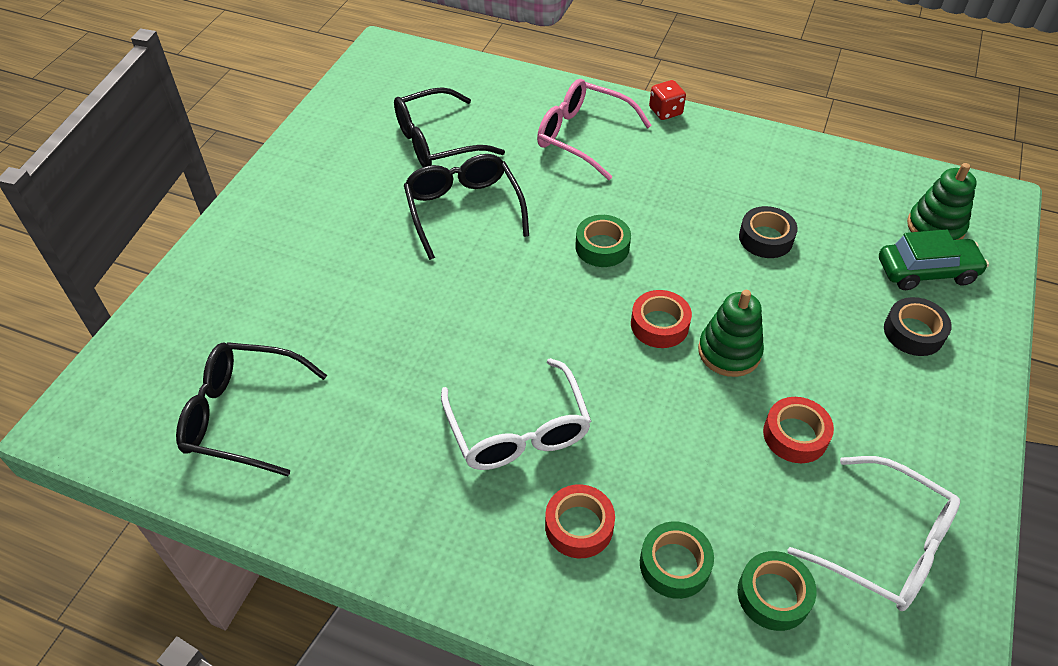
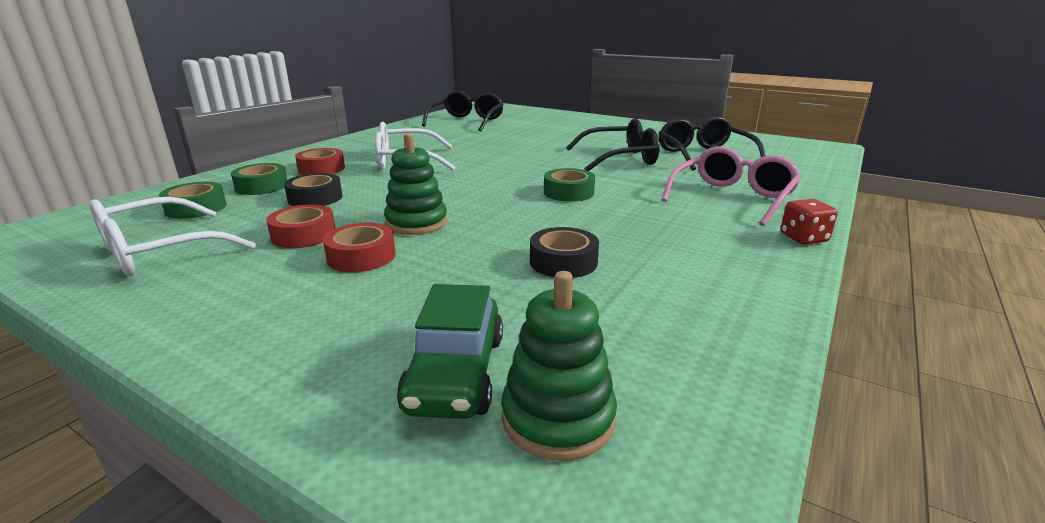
camera: 100 degrees right, 25 degrees down
red tape [631,290,692,348] -> red tape moved to [323,223,396,272]
black tape [884,297,952,356] -> black tape moved to [284,173,342,206]

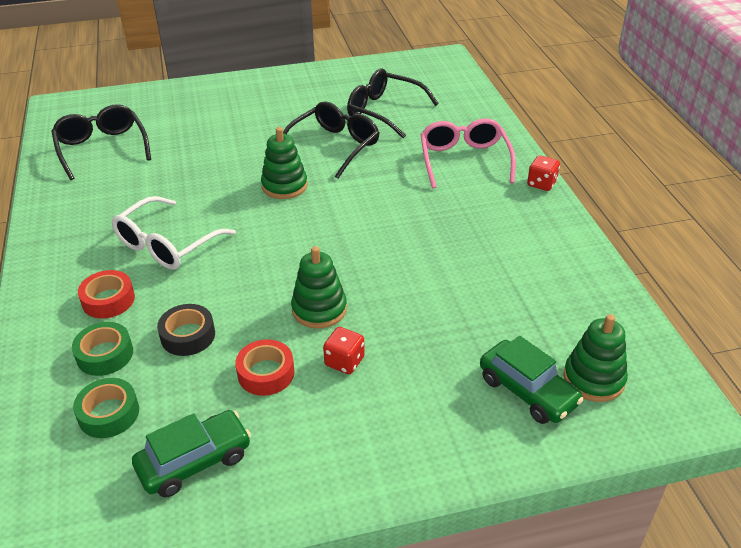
camera: 45 degrees left, 15 degrees up
white glasses [89,197,256,276] -> green car [132,410,251,498]
red tape [323,223,396,272] -> red dice [323,327,365,374]
black tape [530,227,599,278] -> none
green tape [544,168,595,202] -> none
none -> green stacking toy [261,127,307,199]

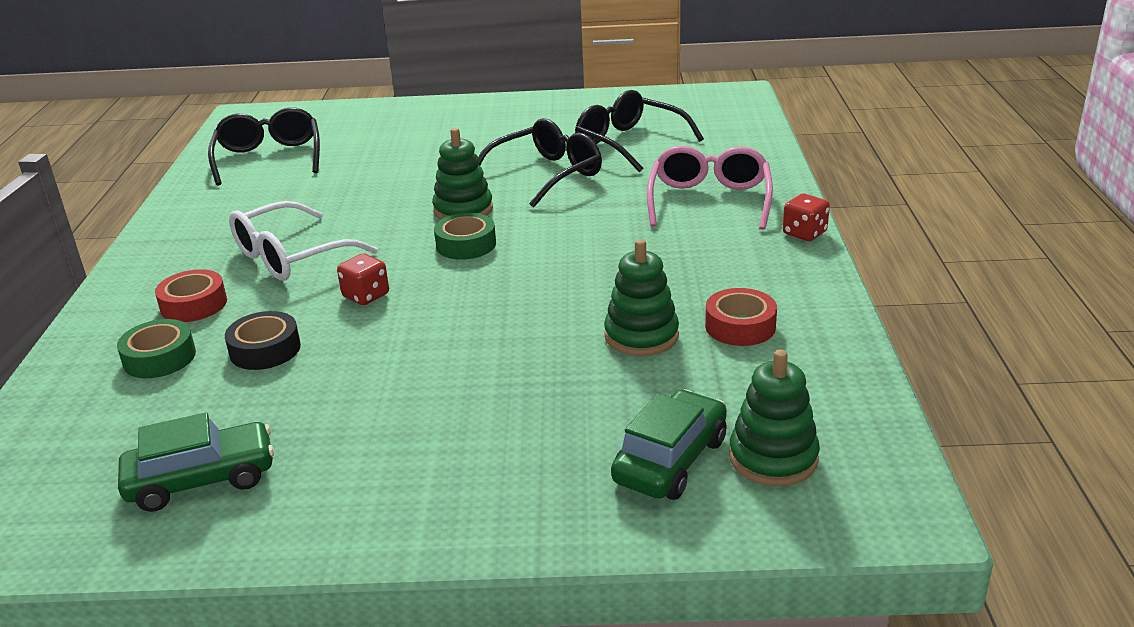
camera: 15 degrees right, 10 degrees down
green tape [73,378,139,438] -> green tape moved to [434,213,496,260]
red tape [235,339,294,396] -> red tape moved to [705,288,777,346]
green stacking toy [291,246,347,329] -> green stacking toy moved to [604,239,679,356]
red dice [323,327,365,374] -> red dice moved to [337,253,389,305]
green car [480,336,584,424] -> green car turned 120 degrees counterclockwise [611,389,727,500]

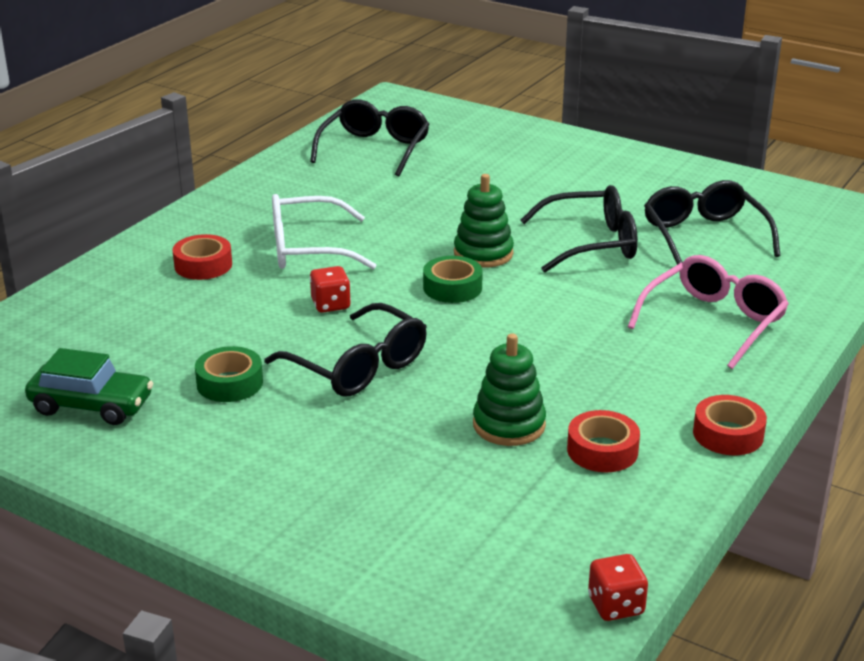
camera: 30 degrees right, 0 degrees up
green tape [117,319,196,378] -> green tape moved to [195,346,263,402]
black tape [225,311,301,370] -> none
green car [611,389,727,500] -> none
green stacking toy [729,350,820,486] -> none
red dice [783,194,830,241] -> red dice moved to [588,554,648,621]
none -> black glasses [265,303,427,397]
none -> red tape [693,395,767,455]

